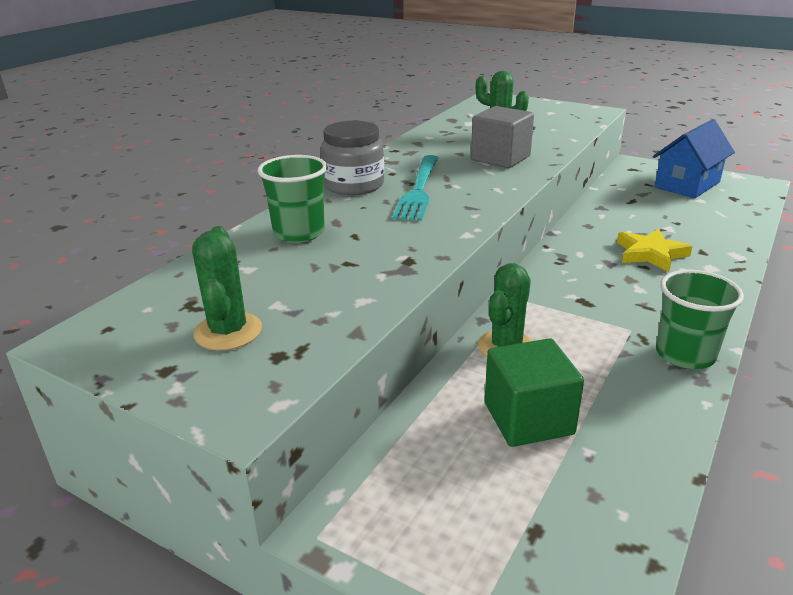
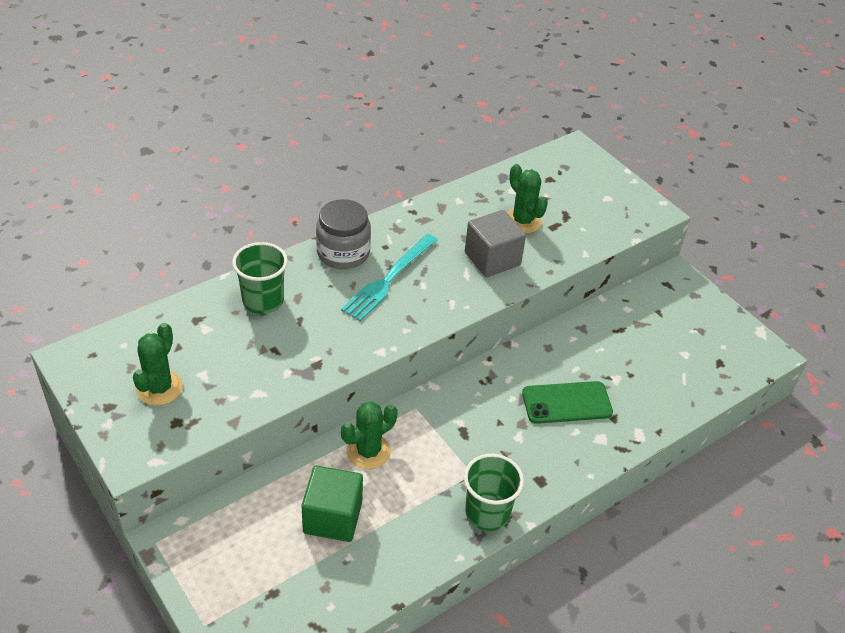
camera: 20 degrees right, 15 degrees up
yellow star [617,229,692,272] -> green phone [522,381,613,424]
blue house [653,119,735,198] -> none

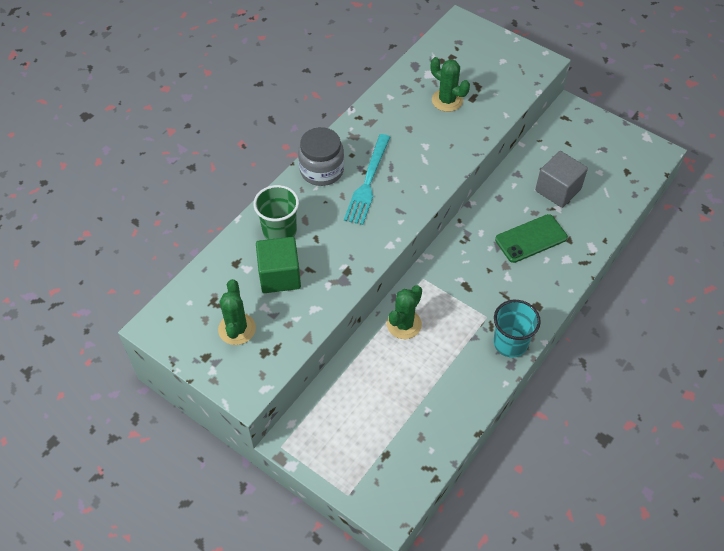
camera: 15 degrees left, 10 degrees up
green cube [301,466,363,542] -> green cube moved to [256,237,301,293]
green cup [464,454,524,531] -> turquoise cup [493,300,541,358]
grey cube [465,210,526,277] -> grey cube moved to [535,151,588,208]

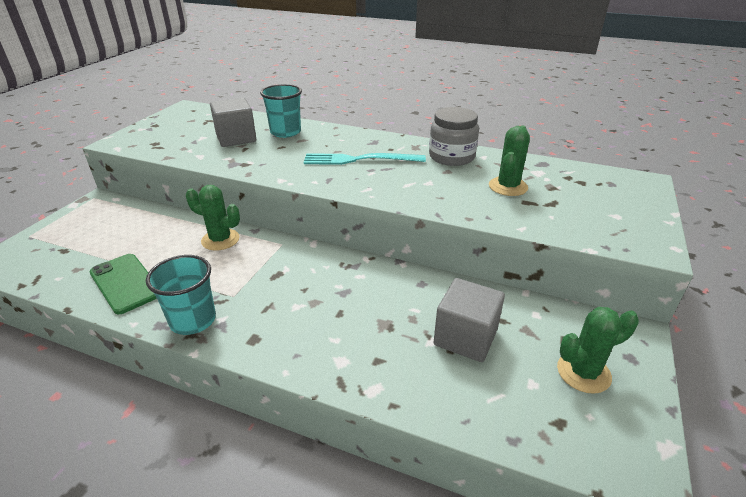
camera: 75 degrees right, 20 degrees down
green cactus [218,279,256,345] -> green cactus moved to [557,307,639,394]
green cup [253,185,299,240] -> turquoise cup [260,84,302,138]
green cube [256,237,301,293] -> grey cube [210,98,256,147]
grey jar [298,127,344,186] -> grey jar moved to [429,107,479,166]
green phone [495,214,568,263] -> green phone moved to [89,254,157,314]

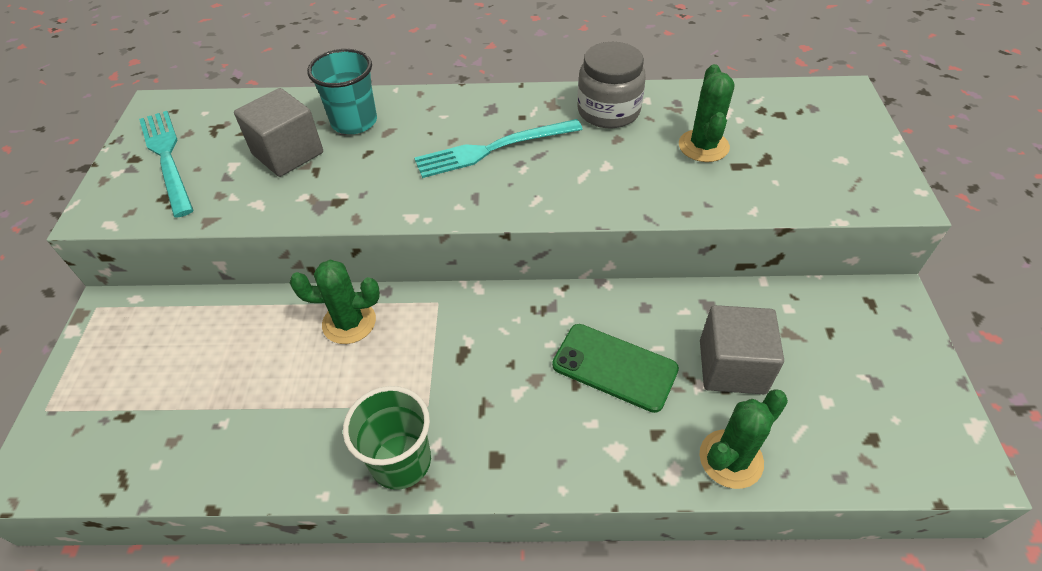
camera: 20 degrees left, 15 degrees up
green phone [89,254,157,314] -> green phone moved to [552,324,679,413]
turquoise cup [146,255,216,335] -> green cup [343,386,431,490]
green cactus [557,307,639,394] -> green cactus moved to [699,389,788,489]
none -> turquoise fork [139,111,193,218]

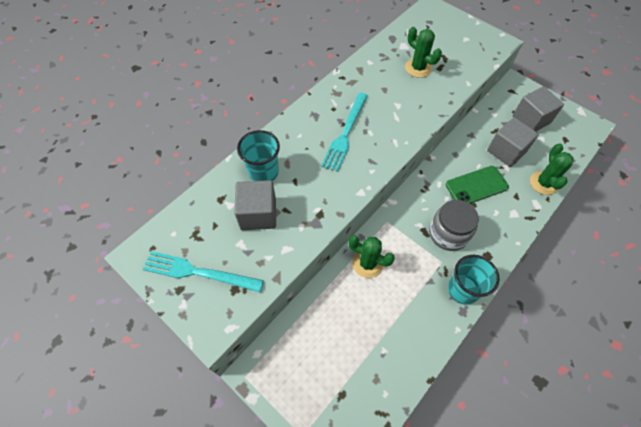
camera: 50 degrees left, 10 degrees up
green cactus [290,260,380,344] -> green cactus turned 75 degrees clockwise [348,235,395,278]
green cup [343,386,431,490] -> turquoise cup [448,255,500,305]
grey jar [577,42,646,128] -> grey jar moved to [429,200,479,251]
none -> grey cube [513,87,564,131]

